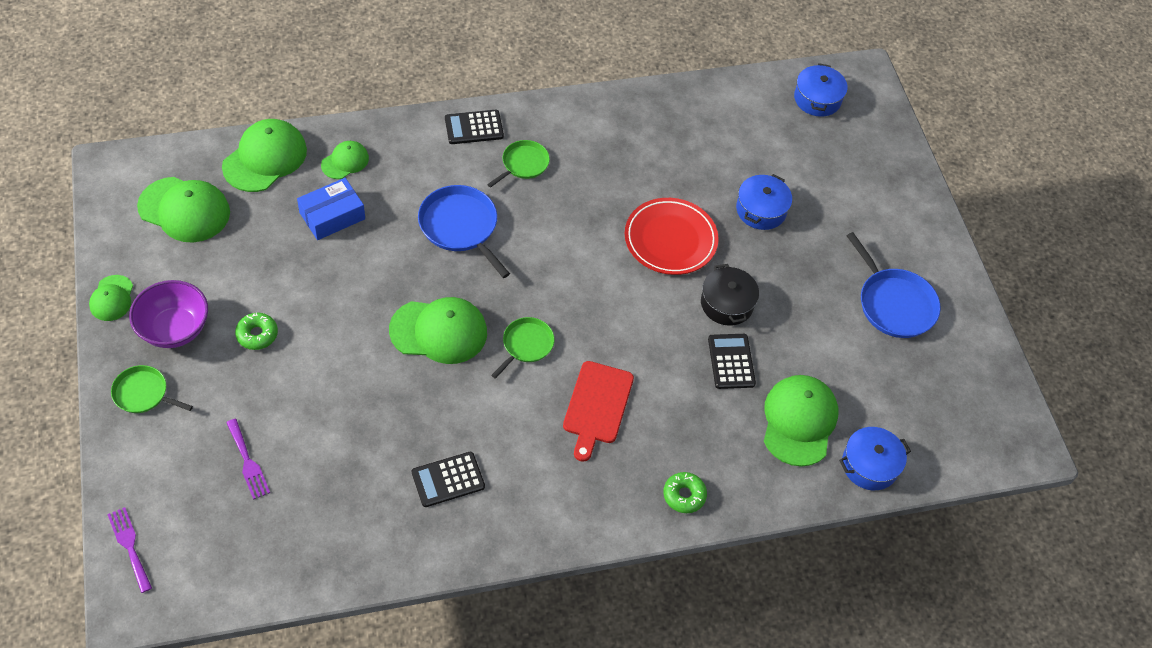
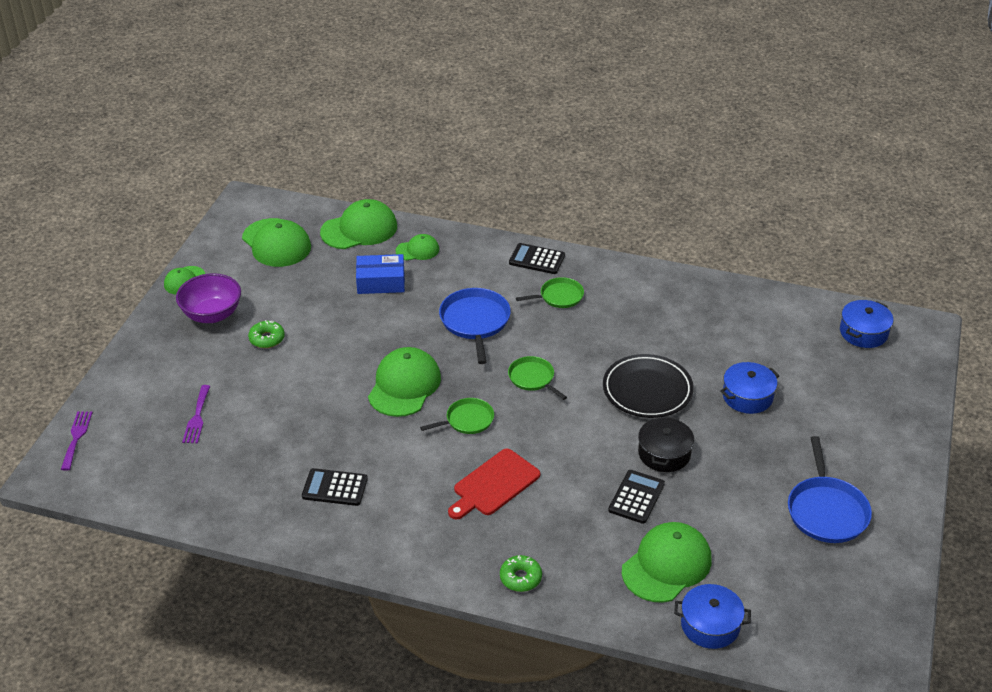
camera: 35 degrees right, 15 degrees down
green pan [111,365,193,413] -> green pan moved to [508,356,567,400]
green cap [389,297,487,364] -> green cap turned 105 degrees counterclockwise [368,347,441,417]
red plate [625,198,719,275] -> black plate [603,354,694,418]

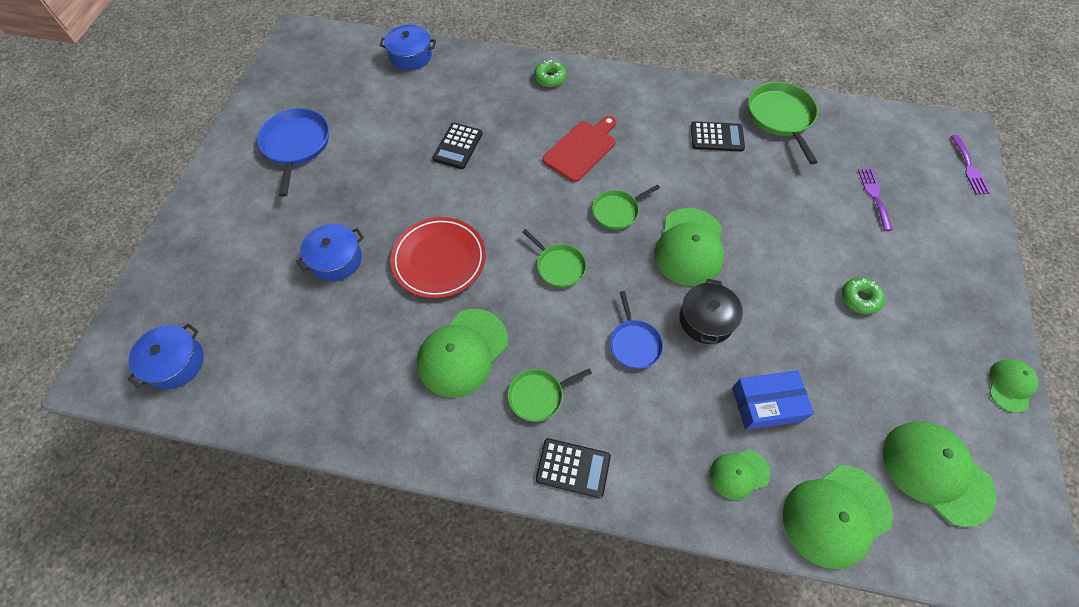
camera: 175 degrees right, 20 degrees up
purple bowl [176,273,241,323] -> none
blue pan [439,288,511,364] -> blue pan [610,291,663,369], size x0.62
black plate [603,354,694,418] -> red plate [391,217,486,298]
green cap [622,522,712,603] -> green cap moved to [417,309,508,397]
black pot [638,416,694,472] -> black pot moved to [679,279,743,345]
none -> green pan [748,82,818,164]

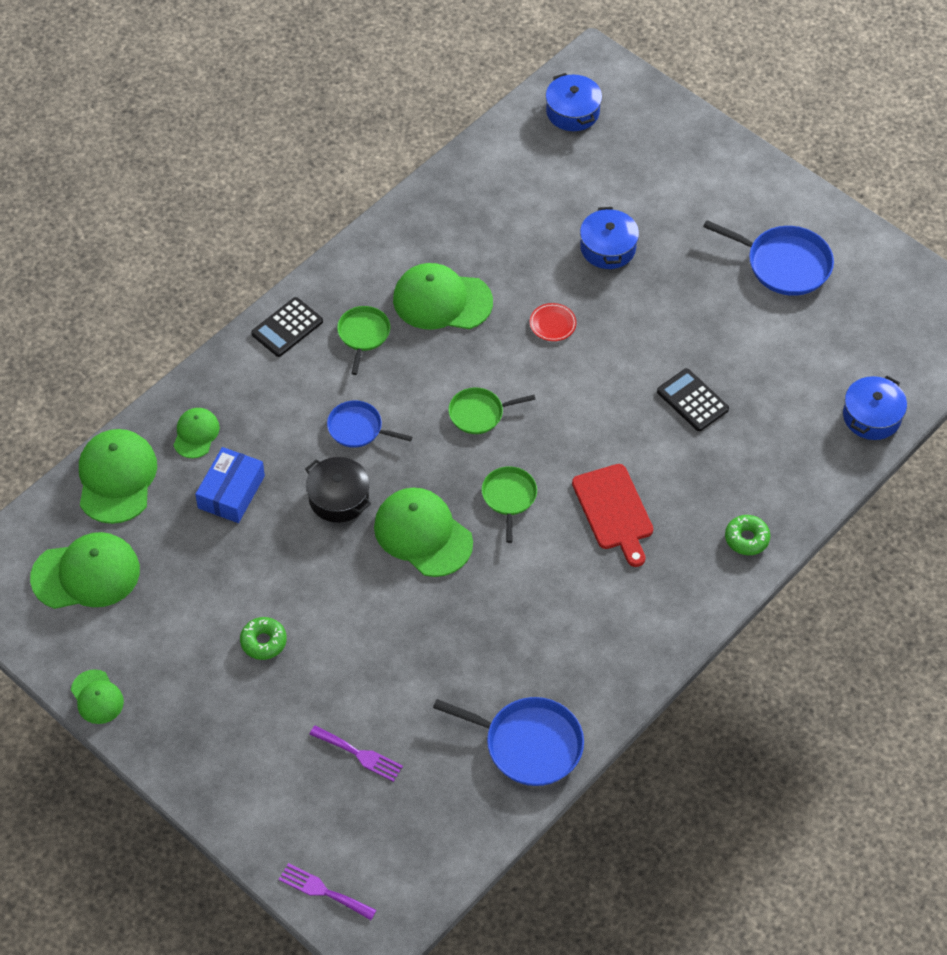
camera: 120 degrees right, 5 degrees down
red plate [391,217,486,298] -> red plate [530,303,577,341], size x0.46
green cap [417,309,508,397] -> green cap turned 60 degrees counterclockwise [393,263,493,330]
black calculator [691,121,745,151] -> none
green pan [748,82,818,164] -> blue pan [433,697,584,786]

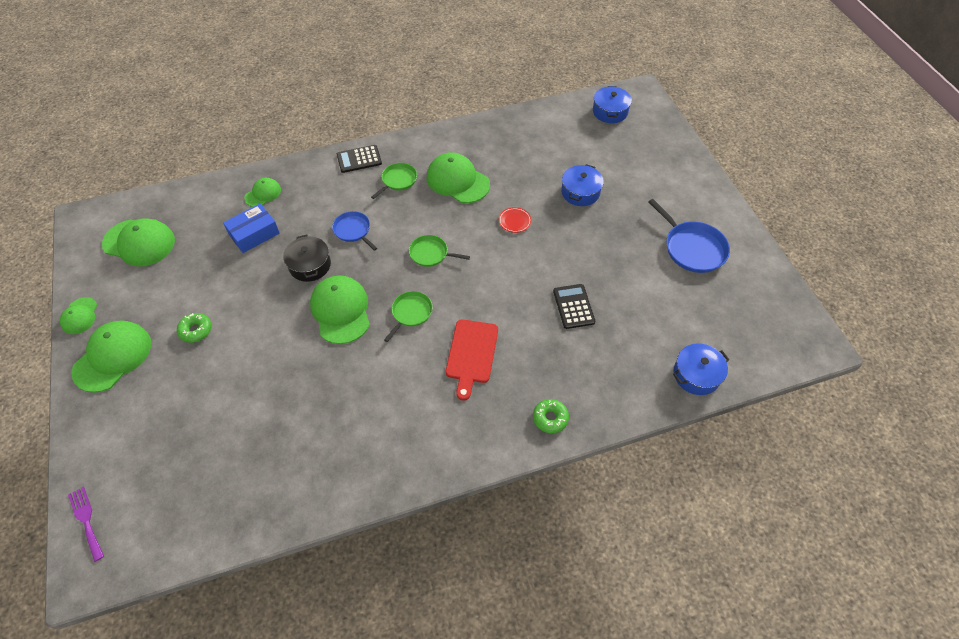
camera: 30 degrees right, 0 degrees up
green cap [79,429,157,524] -> green cap moved to [71,320,151,393]
purple fork [309,725,403,782] -> none
blue pan [433,697,584,786] -> none

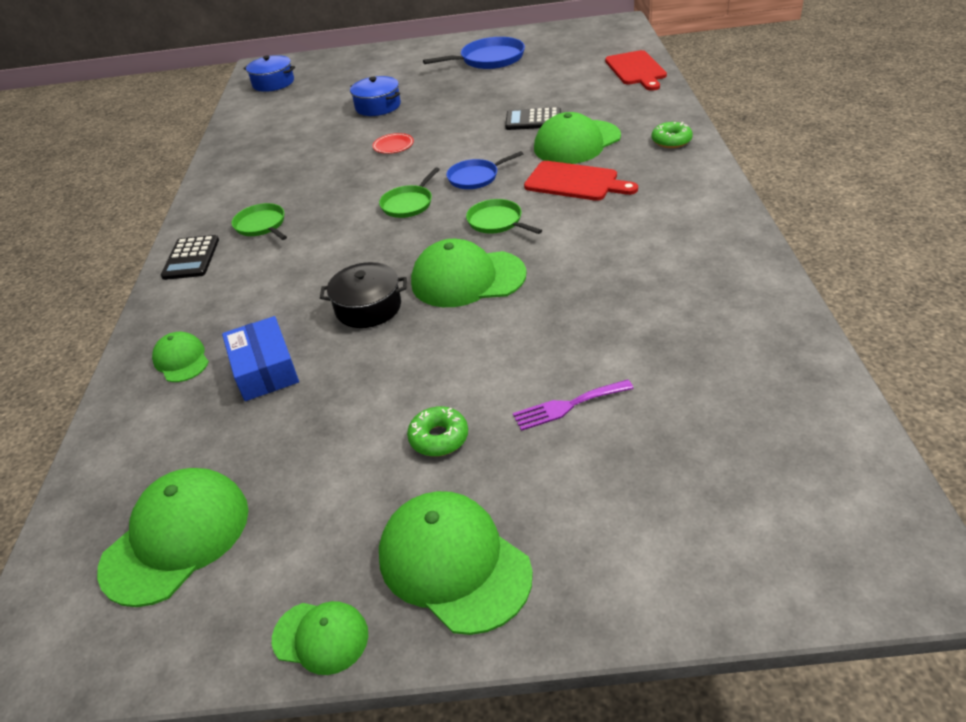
camera: 70 degrees left, 15 degrees down
purple fork [68,487,104,562] -> purple fork moved to [513,380,634,431]
blue pan [332,211,377,251] -> blue pan moved to [446,151,523,189]
green cap [427,152,490,203] -> green cap moved to [534,112,621,164]
blue pot [673,343,730,395] -> red cutting board [605,50,667,91]

